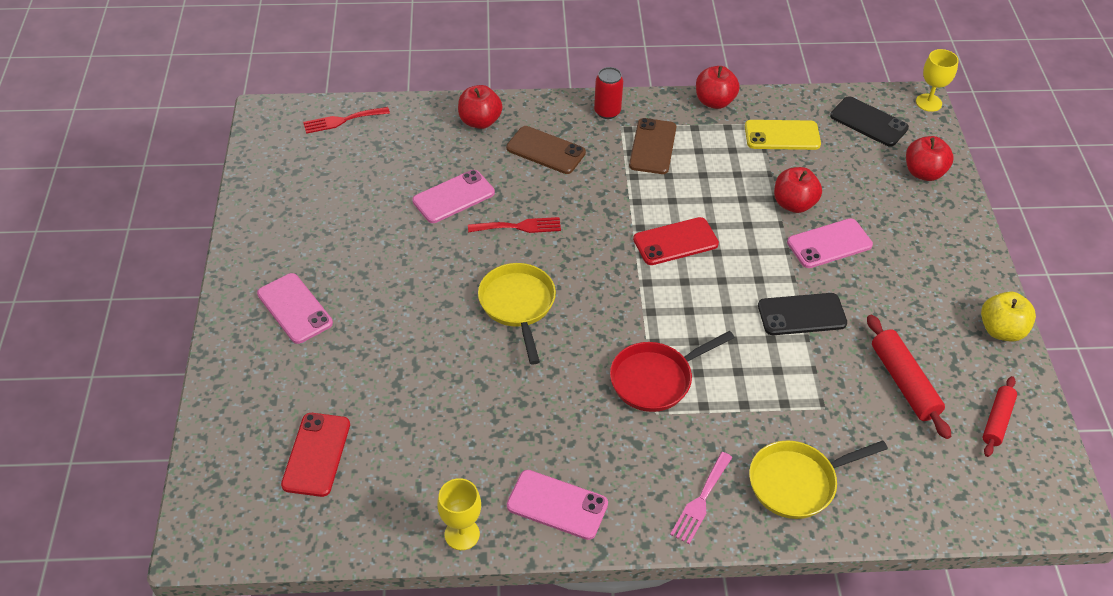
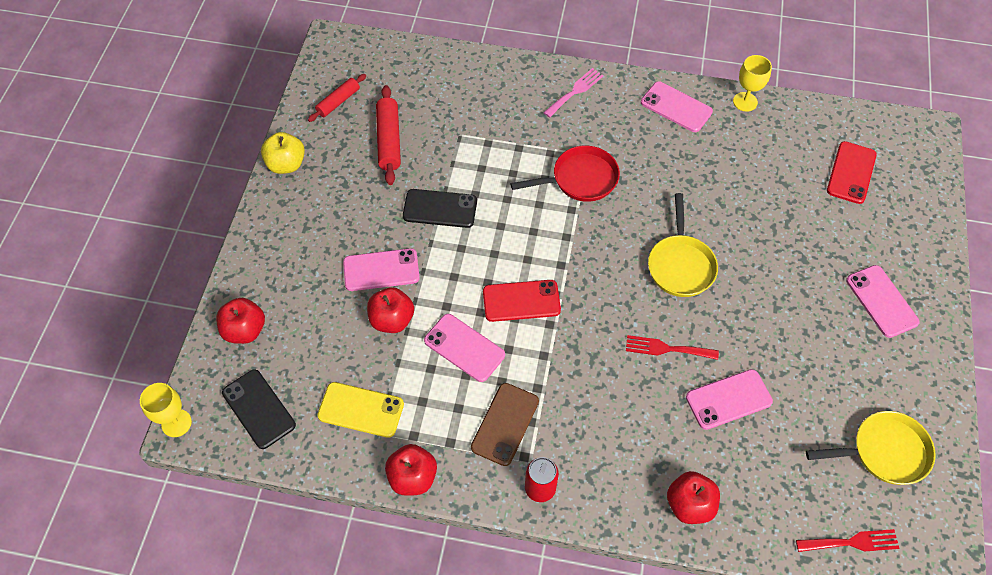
camera: 165 degrees left, 10 degrees up
brown phone [506,126,586,174] -> none
yellow pan [749,440,888,519] -> yellow pan moved to [806,411,936,485]
none -> pink phone [424,314,505,382]

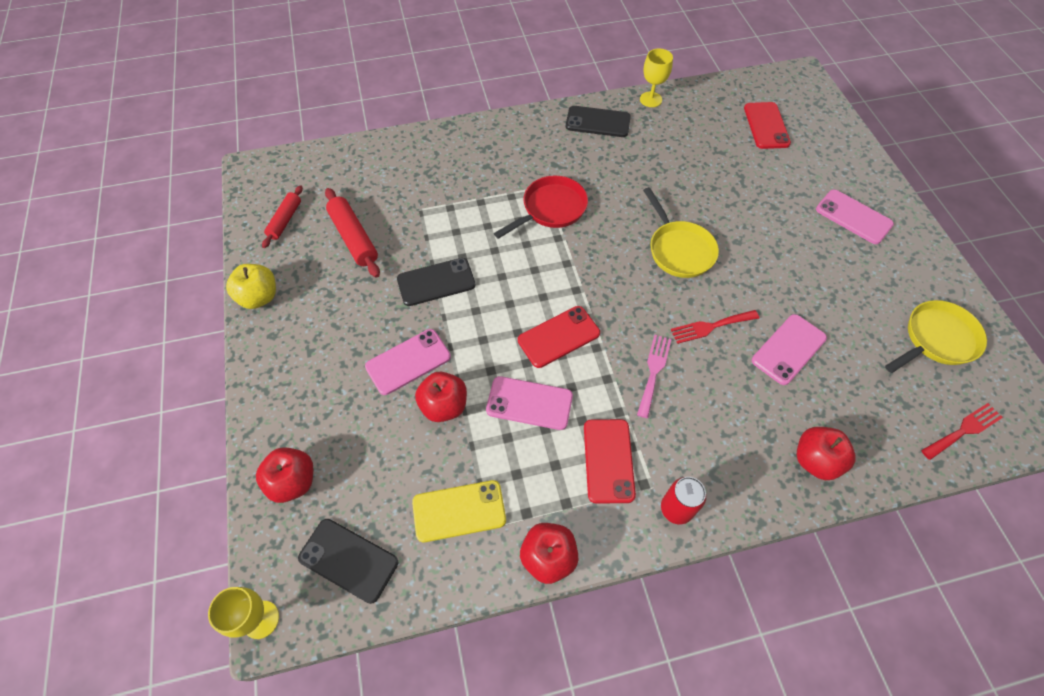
camera: 25 degrees left, 0 degrees up
brown phone [471,383,539,466] -> red phone [584,419,636,503]
pink fork [543,68,603,118] -> pink fork moved to [637,335,672,418]
pink phone [641,81,713,132] -> black phone [566,106,631,137]

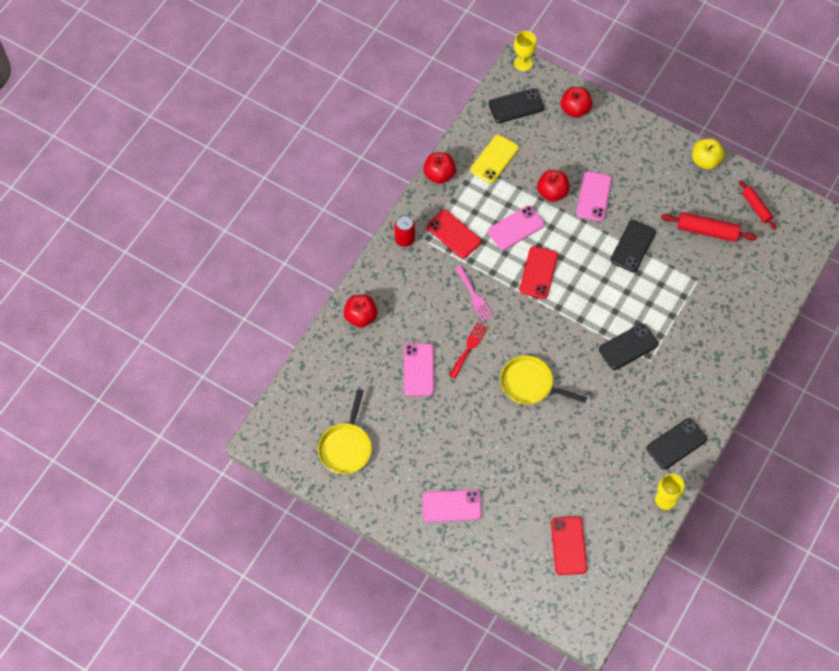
camera: 135 degrees right, 5 degrees up
red pan [494,176,588,239] -> black phone [599,323,658,370]
red phone [744,102,791,149] -> red phone turned 45 degrees clockwise [551,516,587,575]
red fork [921,403,1003,460] -> none

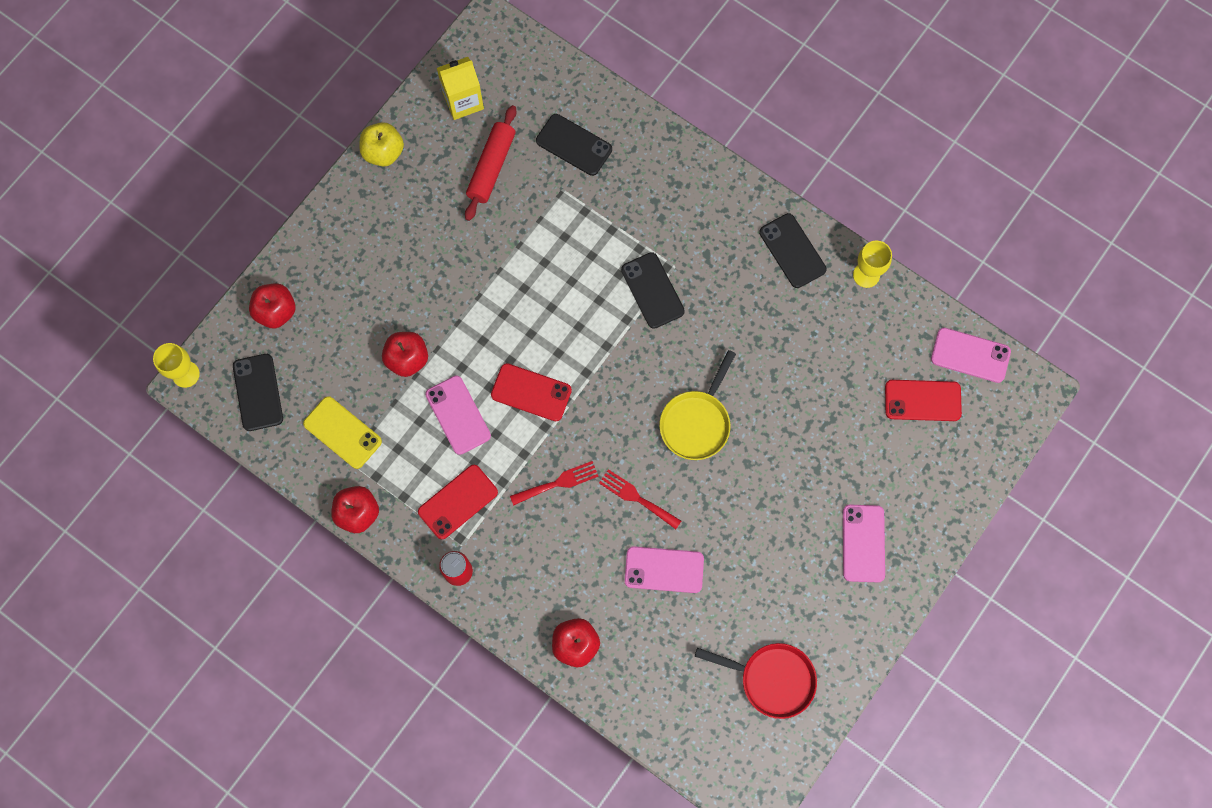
camera: 85 degrees left, 10 degrees up
yellow pan [318,389,372,474] -> red pan [695,643,817,719]
pink fork [455,266,493,322] -> red fork [510,461,599,506]
pink phone [576,171,612,221] -> pink phone moved to [931,328,1011,383]
black phone [611,220,656,272] -> black phone moved to [536,114,612,176]
red rolling pin [739,180,776,230] -> yellow carton [437,57,484,120]

